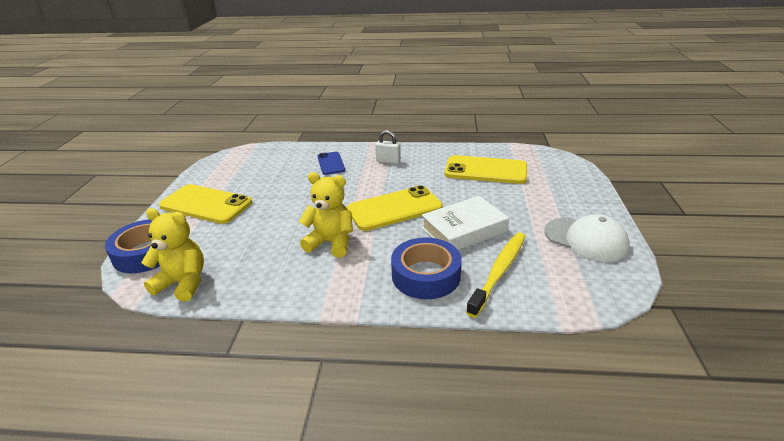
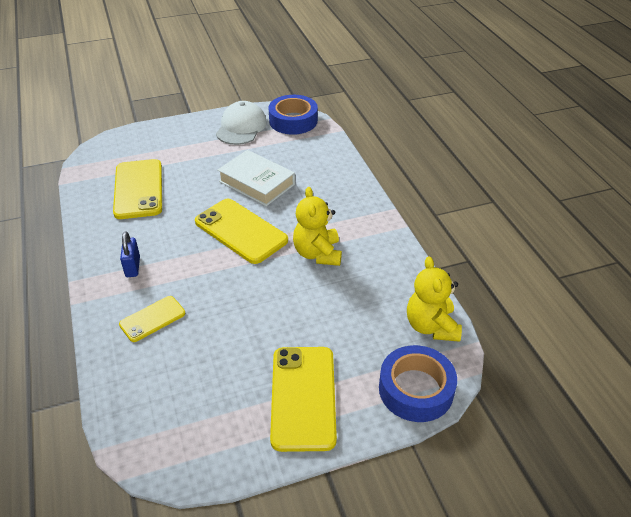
camera: 115 degrees left, 10 degrees up
blue phone [318,152,345,175] -> yellow phone [119,296,185,342]
white padlock [375,130,401,164] -> blue padlock [120,232,140,277]
blue tape [391,237,462,299] -> blue tape moved to [269,95,318,135]
yellow toothbrush [466,232,526,318] -> none

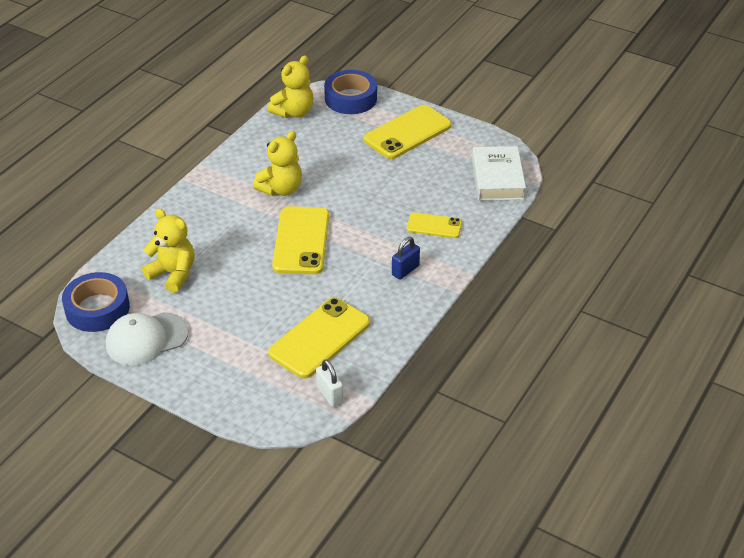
camera: 130 degrees left, 0 degrees up
white book [218,150,295,206] -> white book moved to [472,146,526,201]
none -> yellow teddy bear [142,208,195,293]
none -> white padlock [316,359,343,407]

